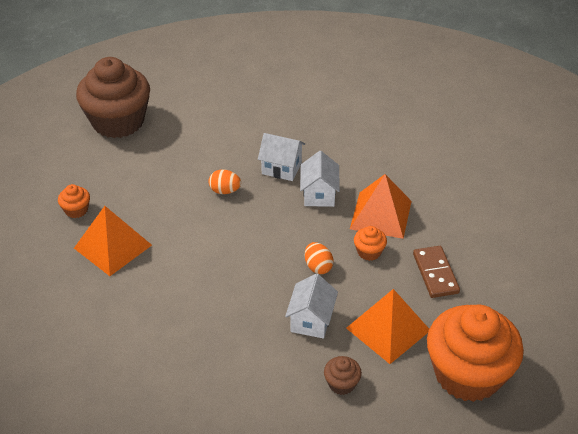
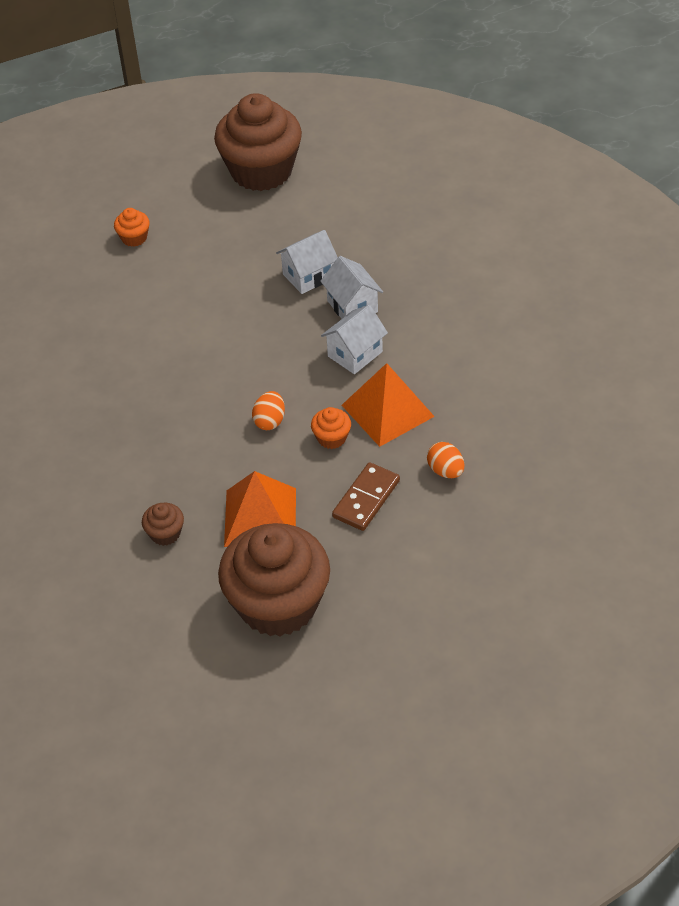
camera: 45 degrees right, 5 degrees up
orange pyramid [74,206,152,276] -> none
orange egg [208,170,241,194] -> orange egg moved to [427,442,465,478]
white house [285,274,338,338] -> white house moved to [276,230,338,294]
orange cupcake [427,305,524,402] -> brown cupcake [218,523,330,637]

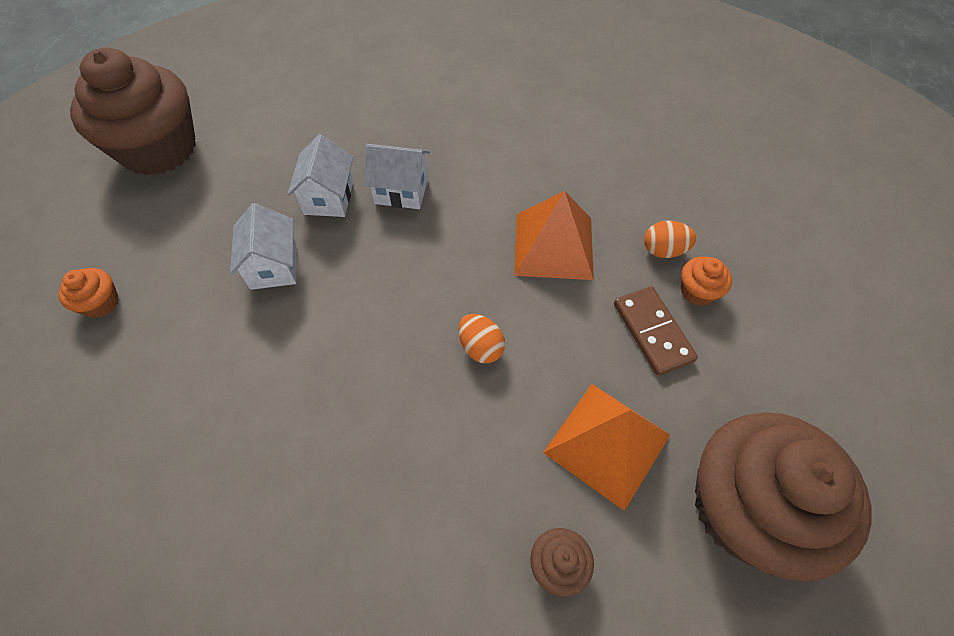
camera: 55 degrees left, 10 degrees up
orange cupcake [311,407,351,449] -> orange cupcake moved to [681,256,732,306]
white house [321,305,388,374] -> white house moved to [230,203,296,290]

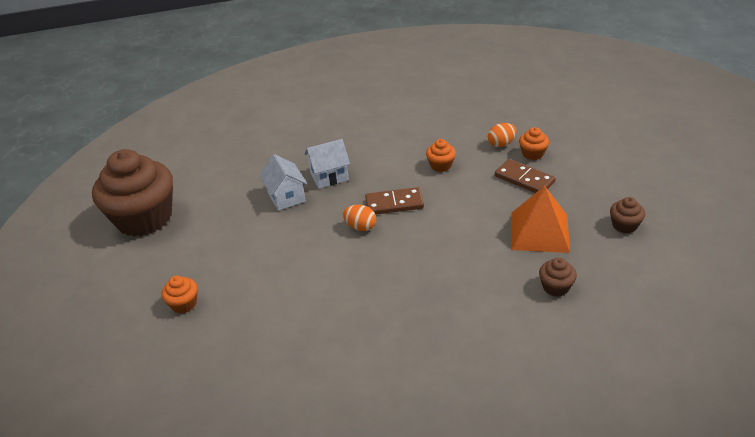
camera: 25 degrees left, 20 degrees down
white house [230,203,296,290] -> none
orange egg [459,314,505,363] -> orange egg moved to [343,205,376,231]
orange pyramid [514,191,594,280] -> orange cupcake [426,139,456,172]
brown cupcake [695,412,872,581] -> brown cupcake [610,197,645,234], size x0.40
none -> brown domino [365,187,424,215]

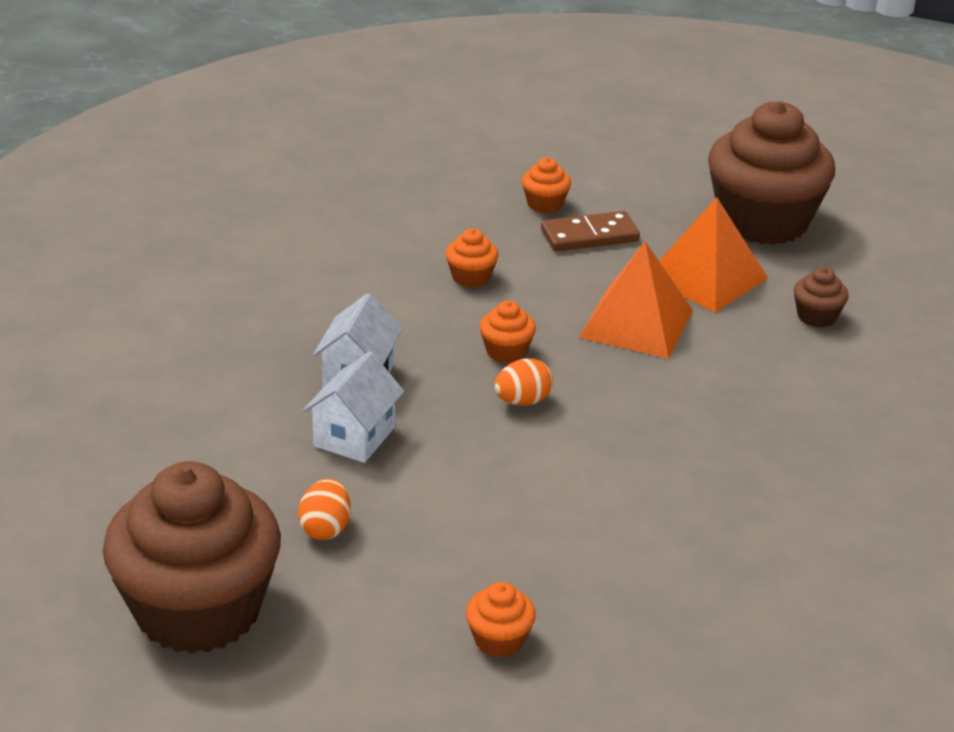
camera: 60 degrees left, 5 degrees down
white house [259,154,307,211] -> white house turned 75 degrees counterclockwise [303,351,404,463]
brown domino [365,187,424,215] -> orange cupcake [480,300,536,363]
orange egg [488,123,517,147] -> orange egg moved to [298,479,351,540]
brown cupcake [610,197,645,234] -> brown cupcake [708,101,835,245], size x2.50
none -> orange pyramid [579,241,693,359]

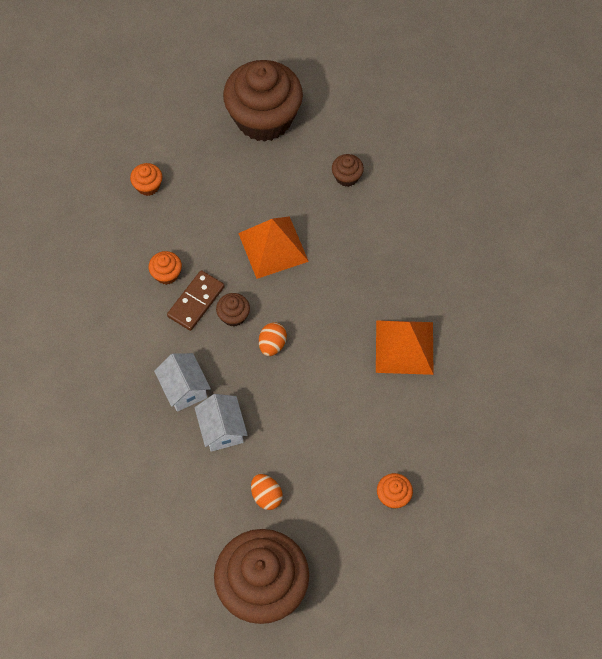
camera: 40 degrees left, 30 degrees up
orange cupcake [480,300,536,363] -> brown cupcake [216,293,250,327]
brown domino [541,211,640,251] -> brown domino moved to [167,270,225,331]
orange pyramid [659,197,768,313] -> orange pyramid moved to [376,320,434,375]

